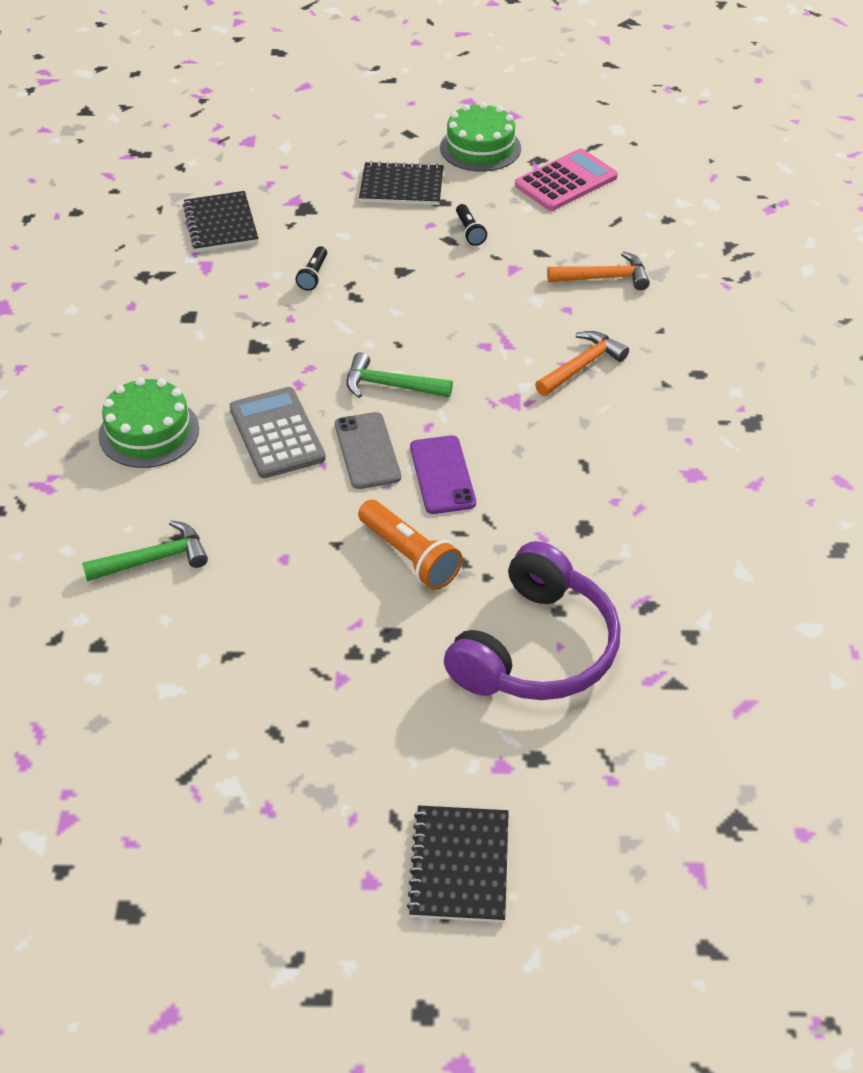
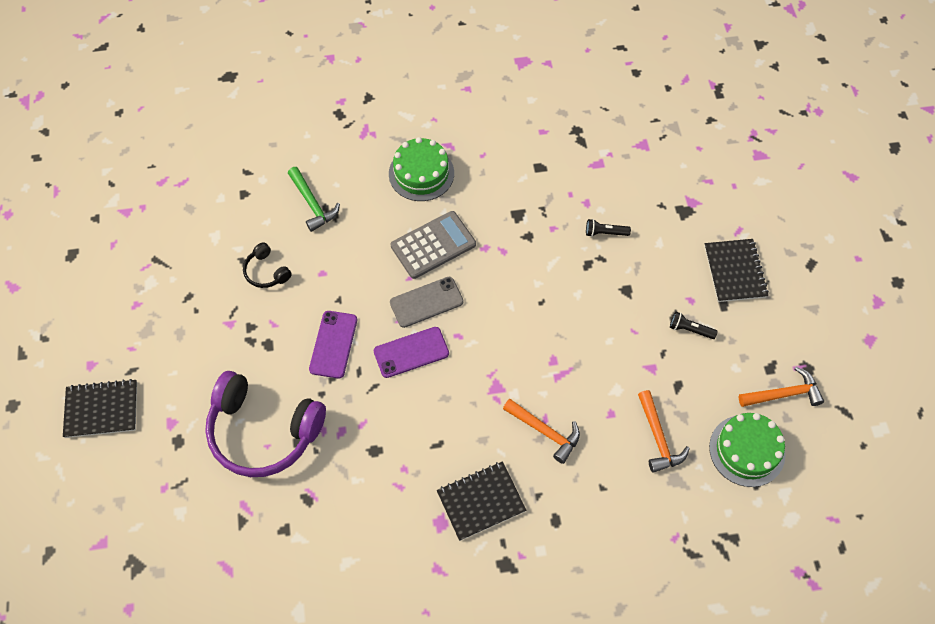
camera: 80 degrees right, 15 degrees up
black notebook [183,191,259,252] -> black notebook moved to [437,461,526,541]
green hammer [346,352,453,398] -> none
orange flashlight [358,500,462,590] -> purple phone [309,311,357,379]
green cake [440,102,521,172] -> green cake moved to [709,413,785,487]
black flashlight [456,204,487,246] -> black flashlight turned 45 degrees clockwise [670,312,718,339]
pink calculator [515,148,618,211] -> orange hammer [739,367,824,407]
none -> black headphones [243,242,292,288]

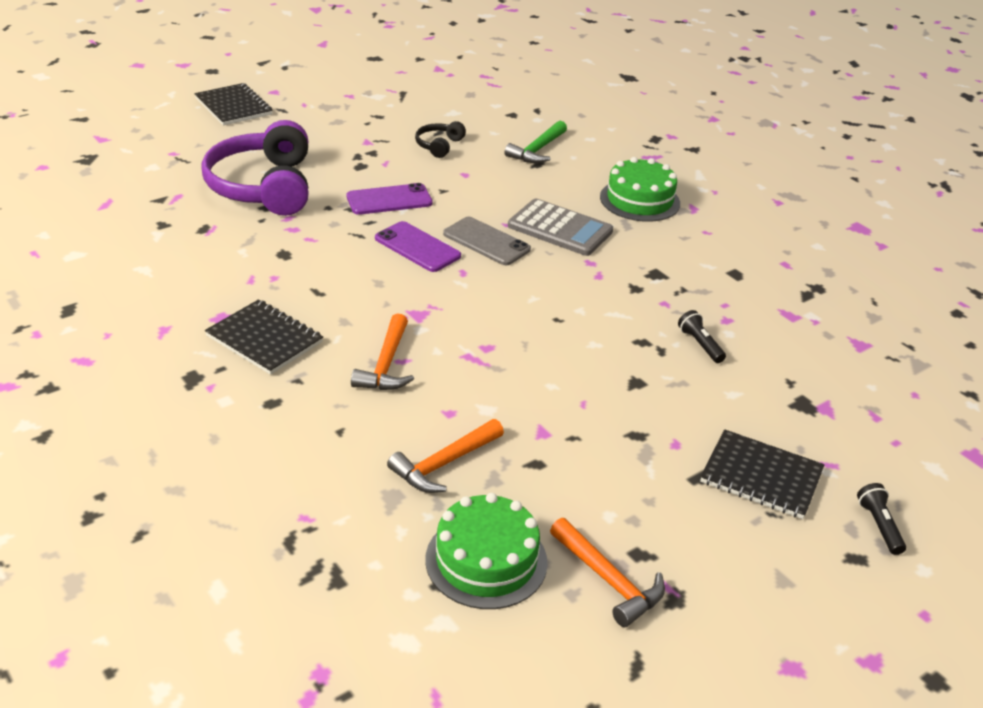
camera: 60 degrees right, 25 degrees down
black flashlight [670,312,718,339] -> black flashlight moved to [857,483,906,555]
black notebook [704,239,769,302] -> black notebook turned 60 degrees clockwise [700,429,825,519]

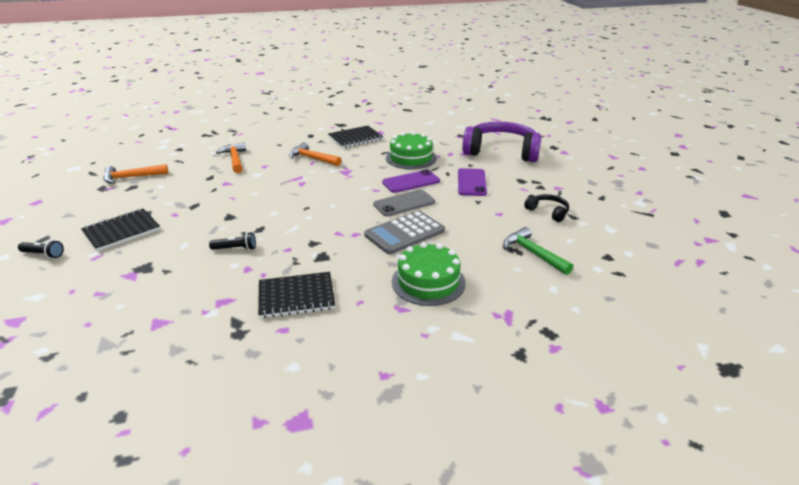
camera: 115 degrees right, 5 degrees down
black notebook [194,83,273,126] -> black notebook moved to [258,272,335,318]
green cake [425,493,548,609] -> green cake moved to [386,132,437,169]

